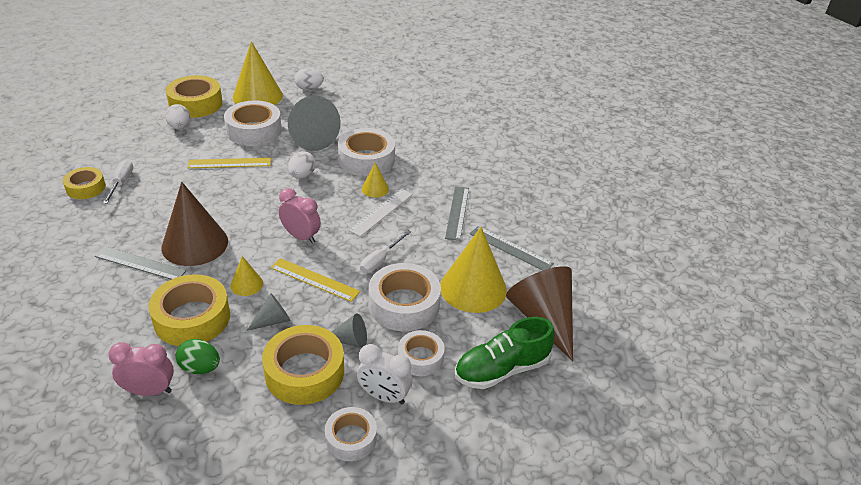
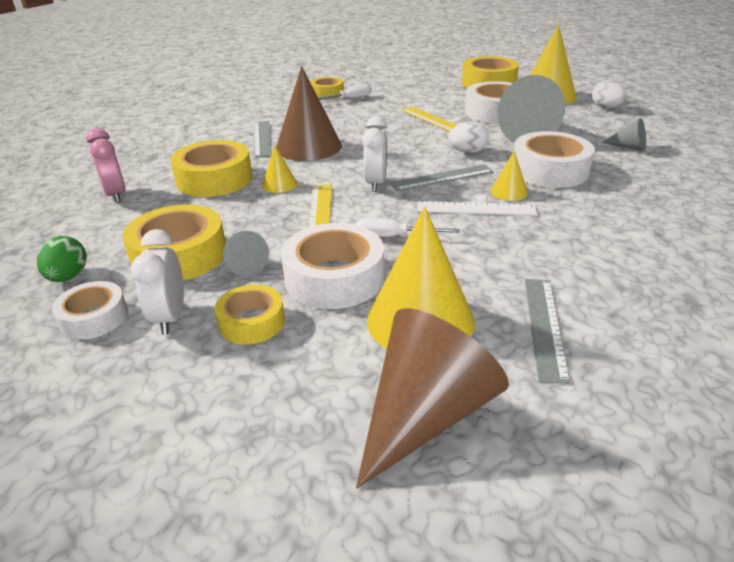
camera: 65 degrees right, 5 degrees down
white egg [165,104,190,130] -> none
green egg [176,339,220,374] -> green egg moved to [37,236,87,282]
grey cone [246,293,291,331] -> grey cone moved to [601,118,646,151]
pink clock [279,188,321,244] -> white clock [362,116,387,192]
white tape [398,330,445,376] -> yellow tape [215,284,285,344]
grey ruler [445,186,469,241] -> grey ruler moved to [390,164,494,191]
green shoe [455,317,555,389] -> none

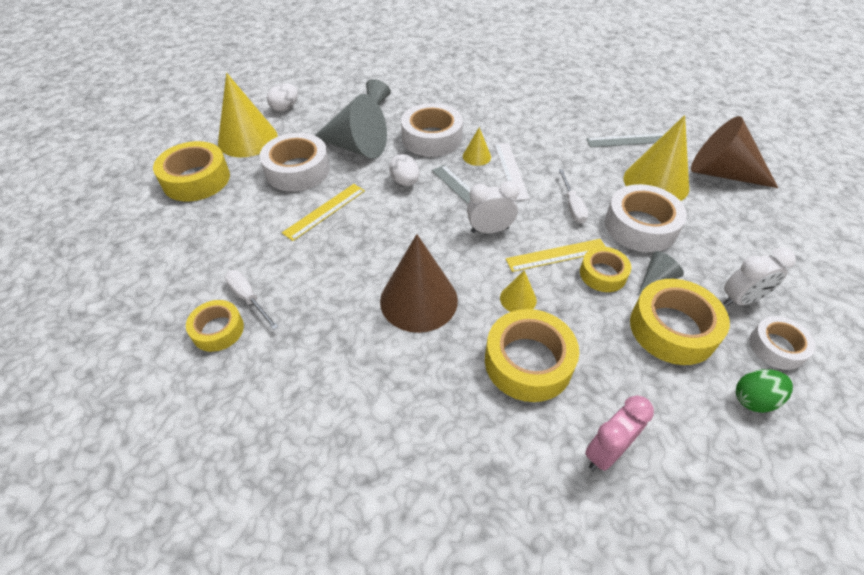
camera: 105 degrees left, 15 degrees up
yellow tape [215,284,285,344] -> yellow tape moved to [580,247,631,292]
grey ruler [254,121,272,158] -> none

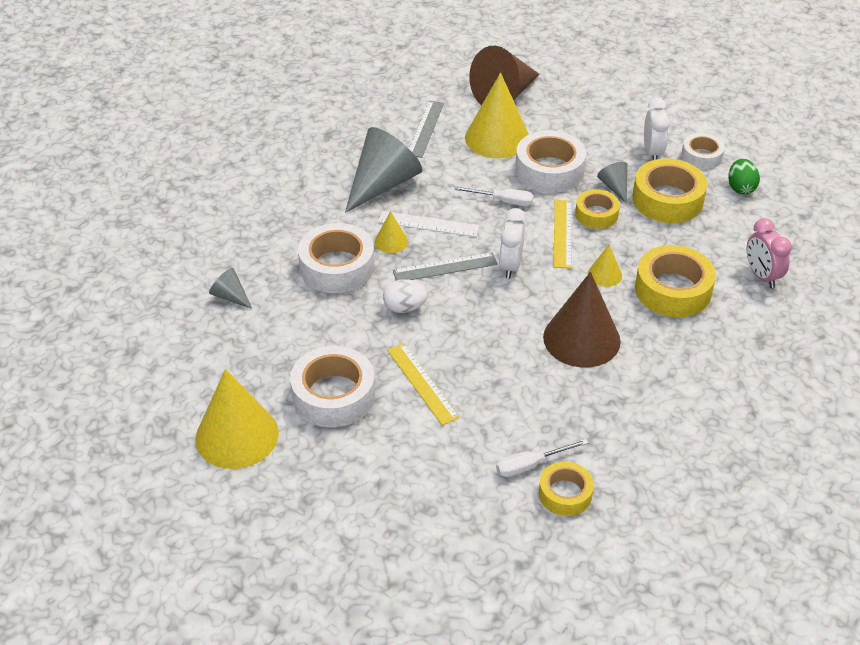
camera: 70 degrees left, 5 degrees down
yellow tape [153,141,230,202] -> none
white egg [267,83,298,111] -> none
grey cone [314,94,387,159] -> grey cone moved to [345,127,422,213]

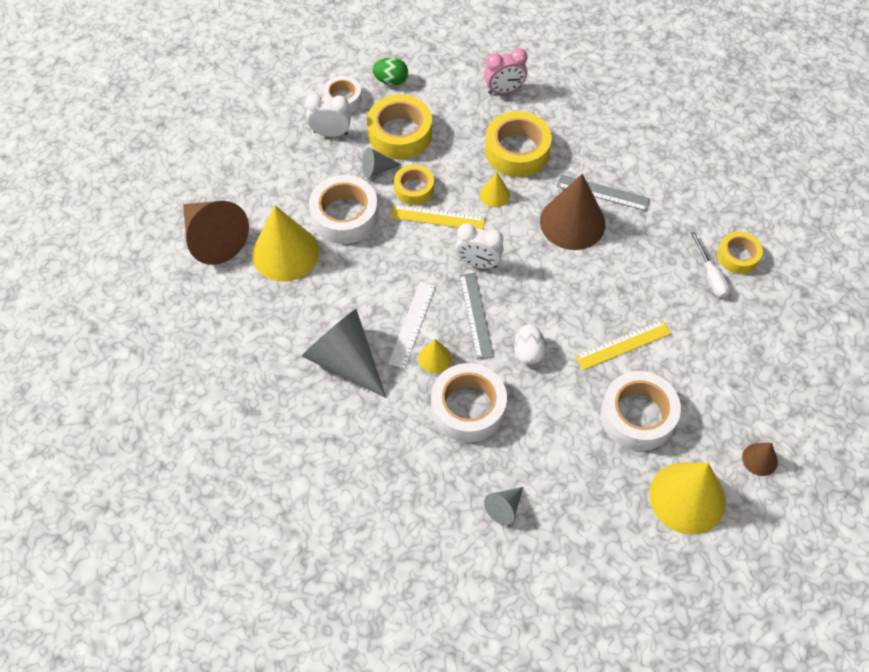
camera: 85 degrees left, 15 degrees up
grey ruler [409,101,444,158] -> grey ruler moved to [557,174,650,211]
white screwdriver [454,186,534,206] -> none
none -> brown cone [742,443,778,476]

